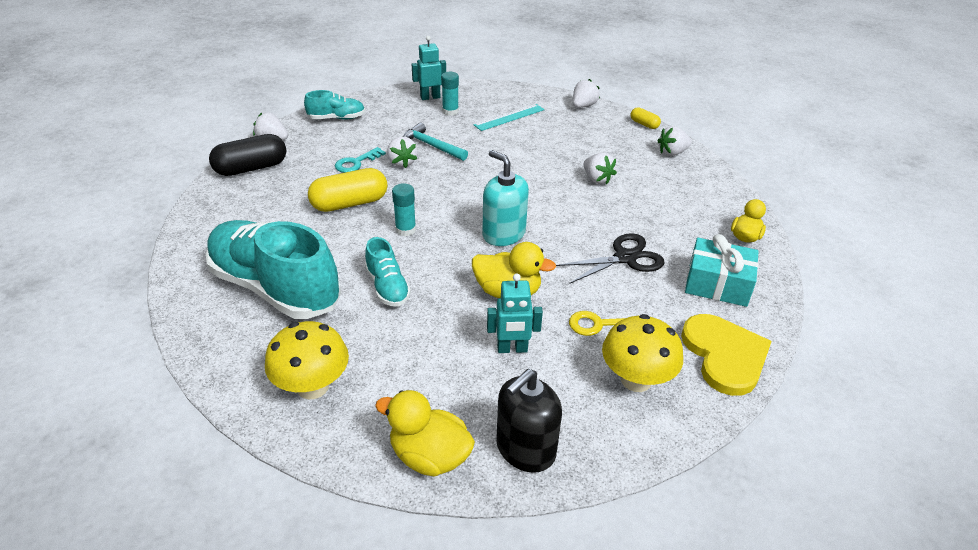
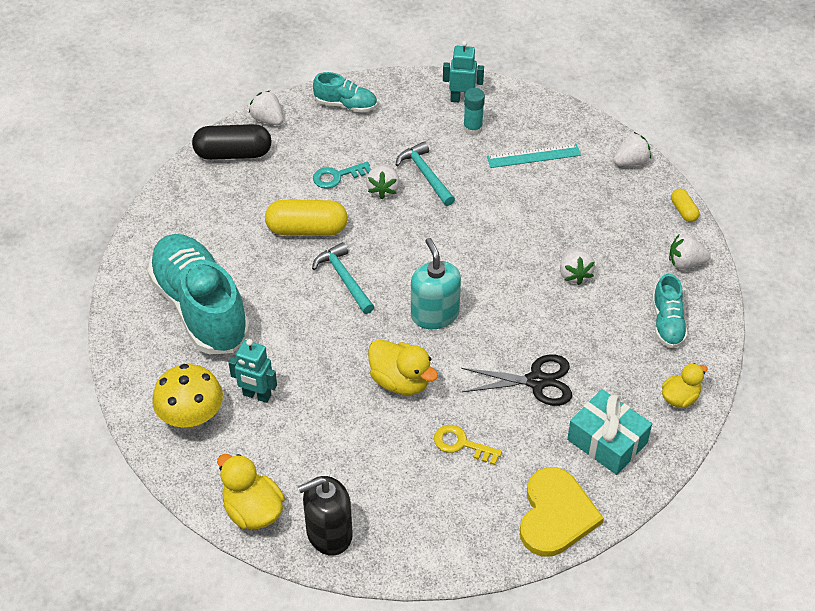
camera: 25 degrees right, 10 degrees up
turquoise shoe [365,237,411,306] -> turquoise shoe moved to [652,274,688,348]
turquoise glue stick [392,183,416,236] -> turquoise hammer [312,242,374,314]
turquoise robot [487,273,543,353] -> turquoise robot moved to [228,339,277,403]
yellow mushroom [602,314,683,392] -> none

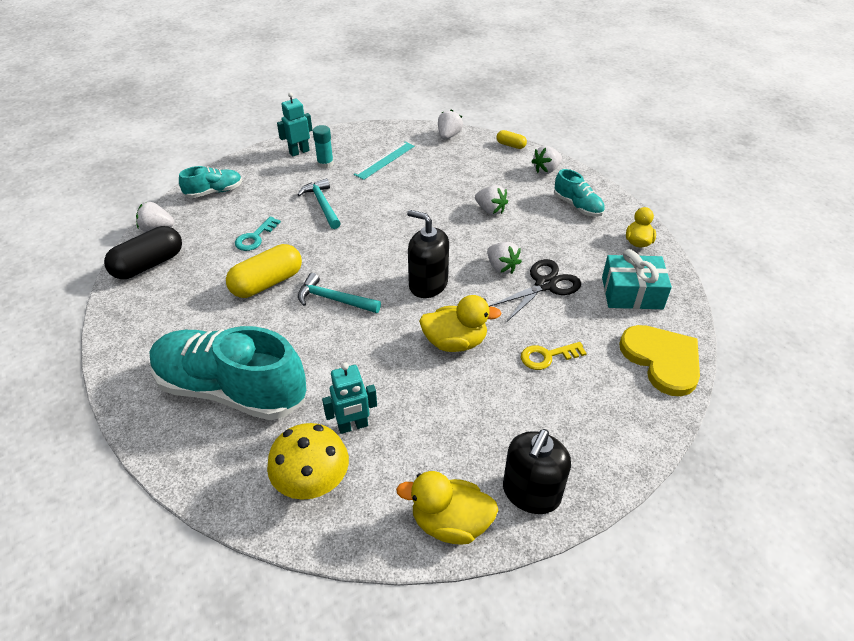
camera: 40 degrees left, 5 degrees down
white strawberry [366,164,400,199] -> white strawberry moved to [487,242,522,274]
turquoise hammer [396,141,455,206] -> turquoise hammer turned 45 degrees clockwise [297,178,341,229]
turquoise soap dispenser [411,238,461,329] -> black soap dispenser [407,210,449,298]

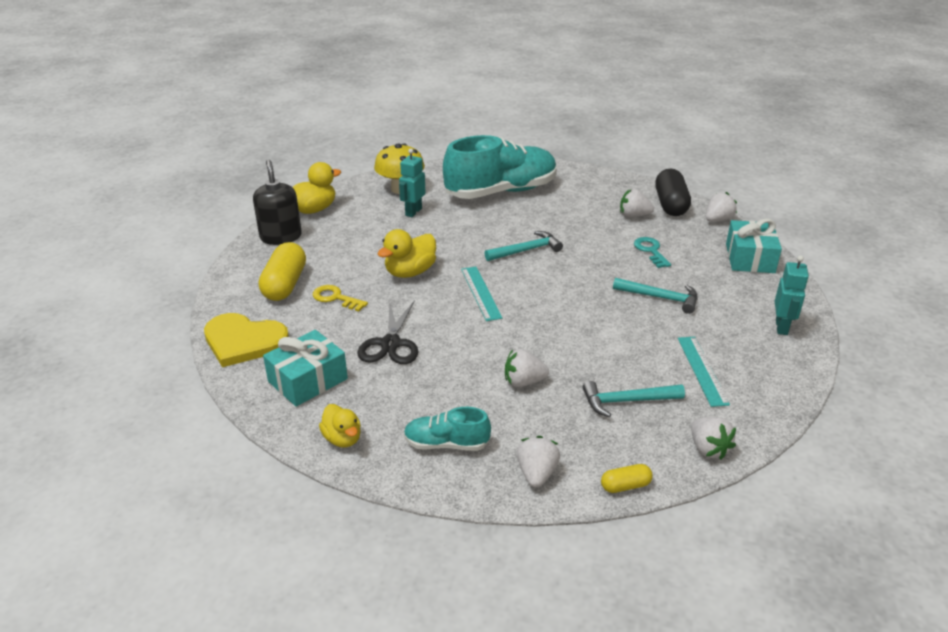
camera: 135 degrees right, 10 degrees down
turquoise shoe [179,166,242,198] -> turquoise gift [726,219,782,273]
yellow capsule [226,244,302,298] -> yellow capsule moved to [259,242,306,301]
turquoise glue stick [313,125,334,169] -> none
black soap dispenser [407,210,449,298] -> turquoise ruler [461,267,503,321]
white strawberry [487,242,522,274] -> white strawberry moved to [620,189,654,217]
yellow key [521,342,587,370] -> yellow key turned 90 degrees counterclockwise [313,285,368,312]
none -> turquoise hammer [582,381,685,417]

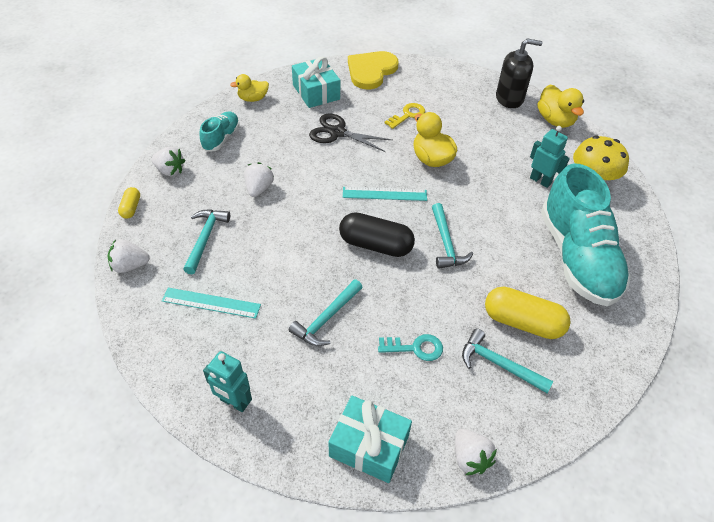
camera: 105 degrees right, 15 degrees up
yellow capsule [259,242,306,301] -> yellow capsule moved to [485,287,571,339]
white strawberry [620,189,654,217] -> turquoise hammer [462,328,553,393]
black capsule [655,169,691,216] -> black capsule moved to [339,212,415,257]

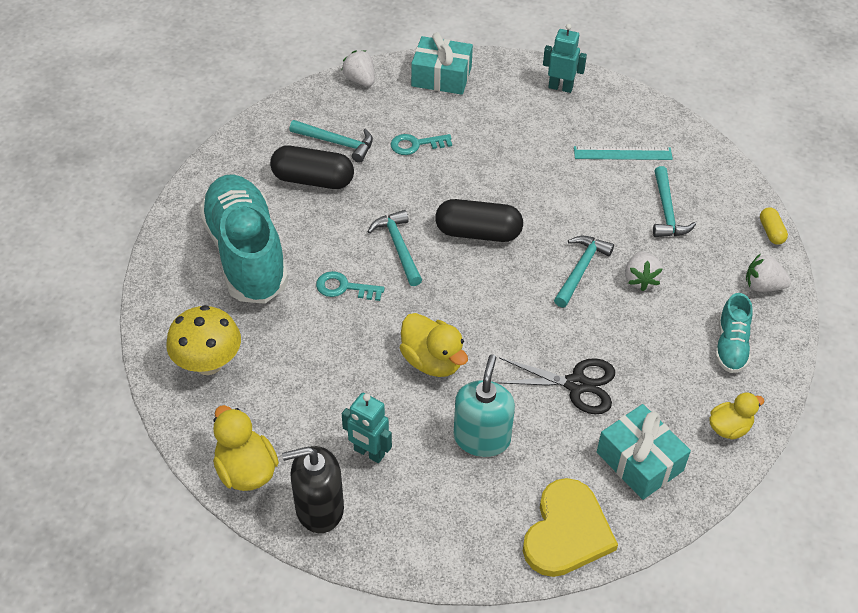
camera: 170 degrees right, 0 degrees up
white strawberry [108,239,150,273] -> none
turquoise hammer [289,279,363,346] -> turquoise hammer moved to [554,236,614,308]
turquoise ruler [343,187,427,201] -> none
yellow key [385,103,425,129] -> turquoise soap dispenser [453,355,515,457]
yellow capsule [485,287,571,339] -> black capsule [270,146,354,189]
turquoise robot [530,126,570,188] -> turquoise robot moved to [342,393,392,463]
none -> turquoise key [316,271,385,301]

